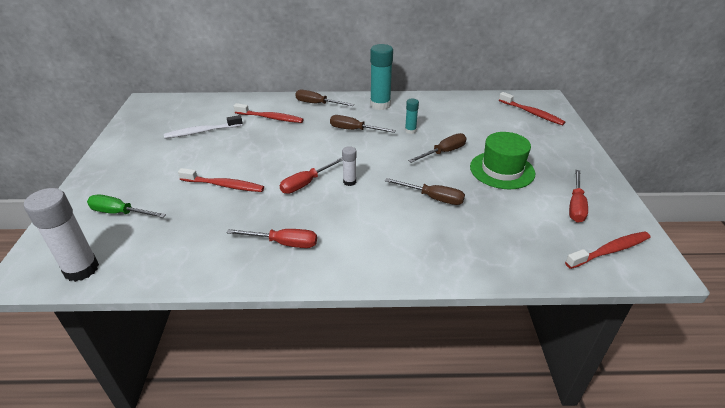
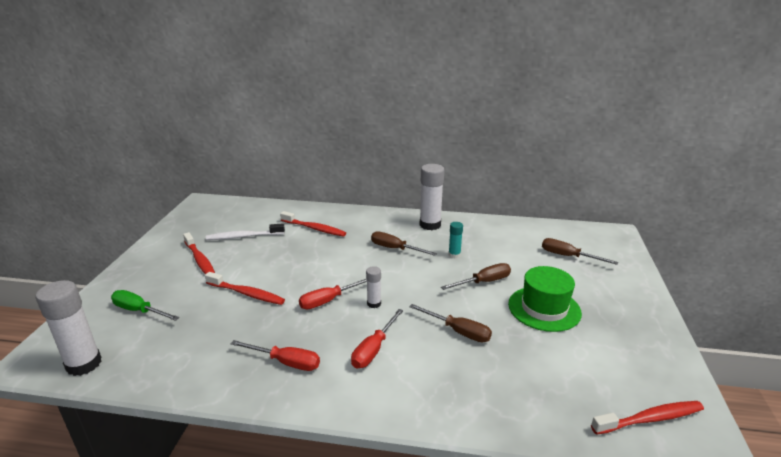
camera: 10 degrees right, 10 degrees down
brown screwdriver [295,90,354,106] -> brown screwdriver moved to [542,238,618,265]
turquoise glue stick [370,44,393,110] -> white glue stick [419,164,444,230]
red toothbrush [499,92,566,125] -> red toothbrush moved to [183,232,215,274]
red screwdriver [569,170,588,223] -> red screwdriver moved to [351,309,404,369]

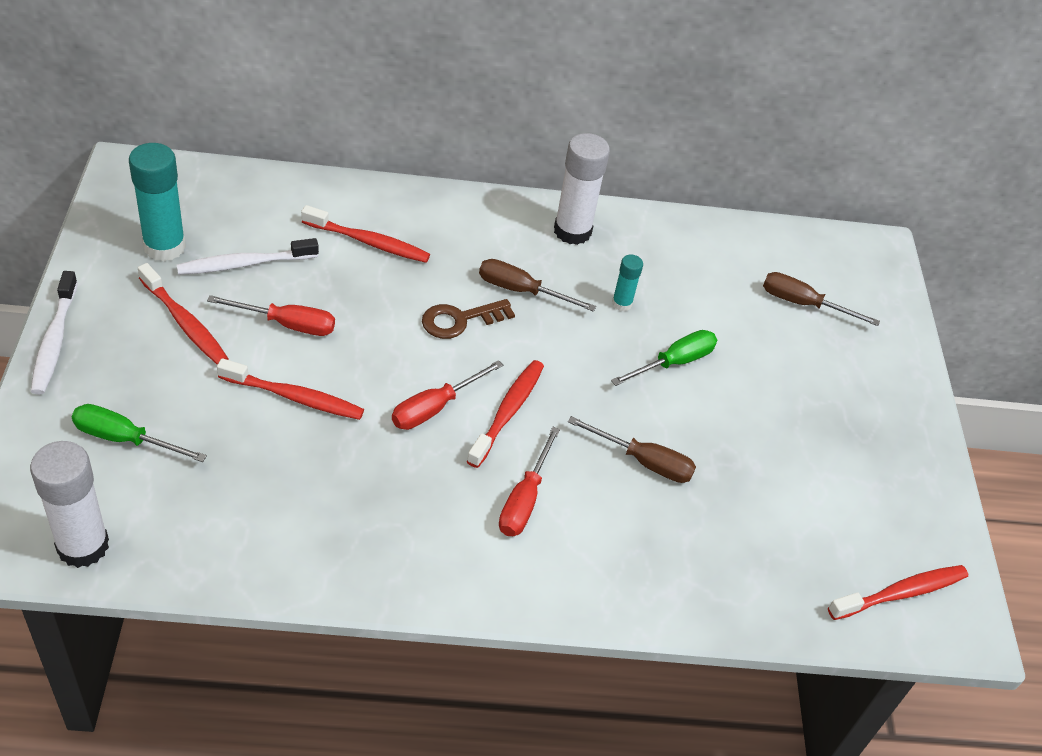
camera: 15 degrees left, 20 degrees up
red screwdriver [231,340,320,371] -> red screwdriver moved to [207,295,335,336]
white glue stick [366,266,381,308] -> red toothbrush [467,360,544,468]
brown screwdriver [441,263,511,290] -> green screwdriver [611,330,717,386]
green hat [508,266,582,332] -> none
none -> white toothbrush [31,271,78,394]
none -> turquoise glue stick [129,143,186,261]
none -> brown key [422,299,515,339]

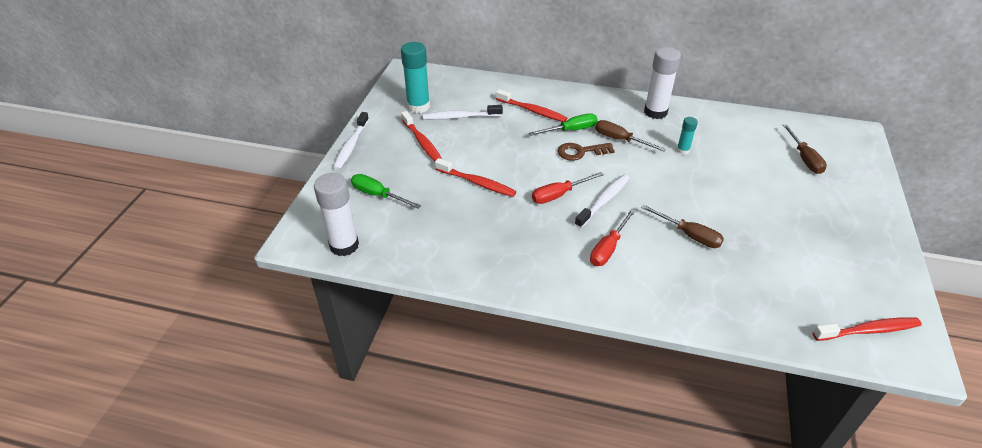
camera: 20 degrees right, 5 degrees down
red screwdriver [207,295,335,336] -> none
red toothbrush [467,360,544,468] -> white toothbrush [575,174,629,228]
green screwdriver [611,330,717,386] -> green screwdriver moved to [529,113,598,136]
brown screwdriver [763,272,880,326] -> brown screwdriver turned 135 degrees counterclockwise [782,124,827,174]

